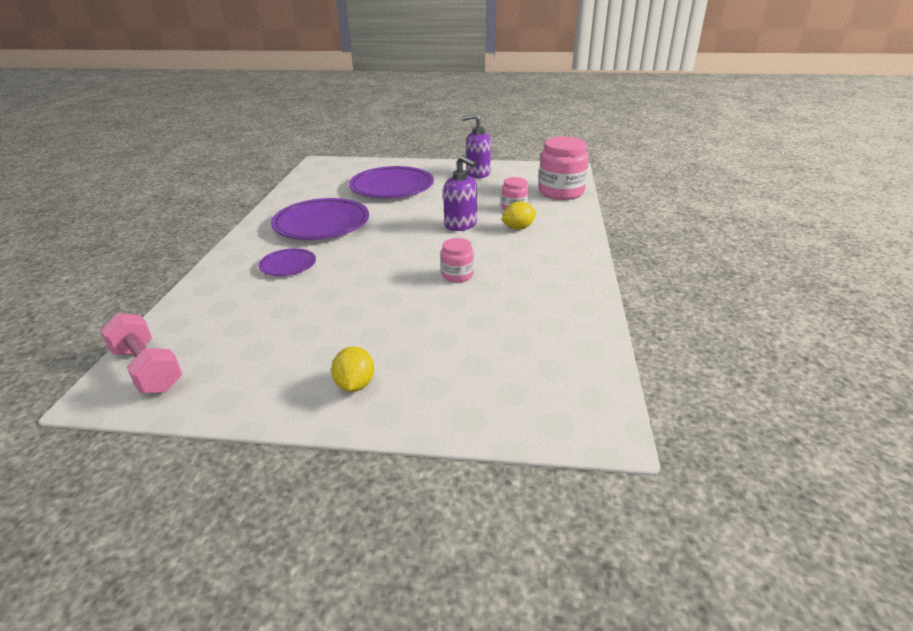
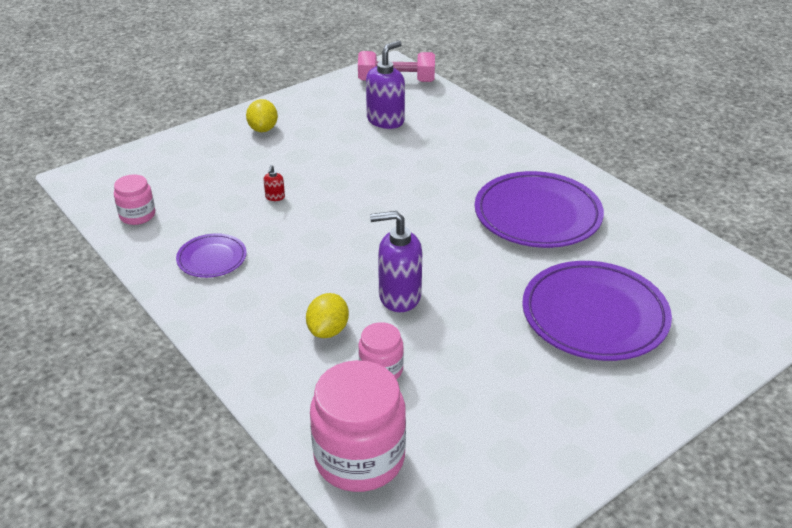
camera: 135 degrees right, 5 degrees up
purple plate [258,248,316,276] -> purple plate moved to [176,233,247,278]
yellow lemon [331,346,374,392] -> yellow lemon turned 45 degrees clockwise [246,99,278,132]
pink jar [441,238,474,282] -> pink jar moved to [114,174,155,225]
purple soap dispenser [462,113,491,178] -> purple soap dispenser moved to [366,41,405,129]
none -> red soap dispenser [264,165,285,201]

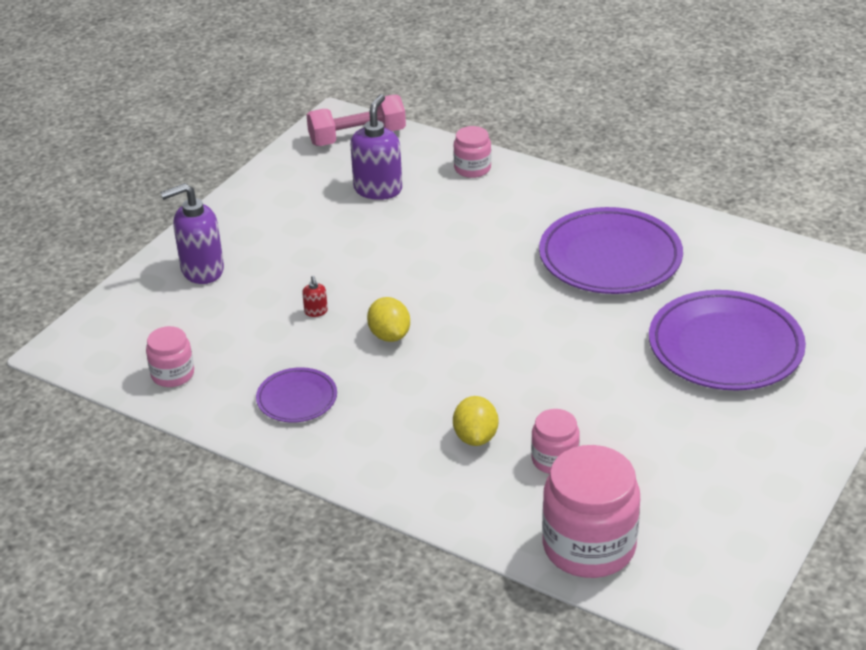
camera: 20 degrees left, 0 degrees up
yellow lemon [246,99,278,132] -> yellow lemon moved to [367,297,410,342]
purple soap dispenser [370,211,422,312] -> purple soap dispenser moved to [161,183,224,284]
none -> pink jar [454,126,491,178]

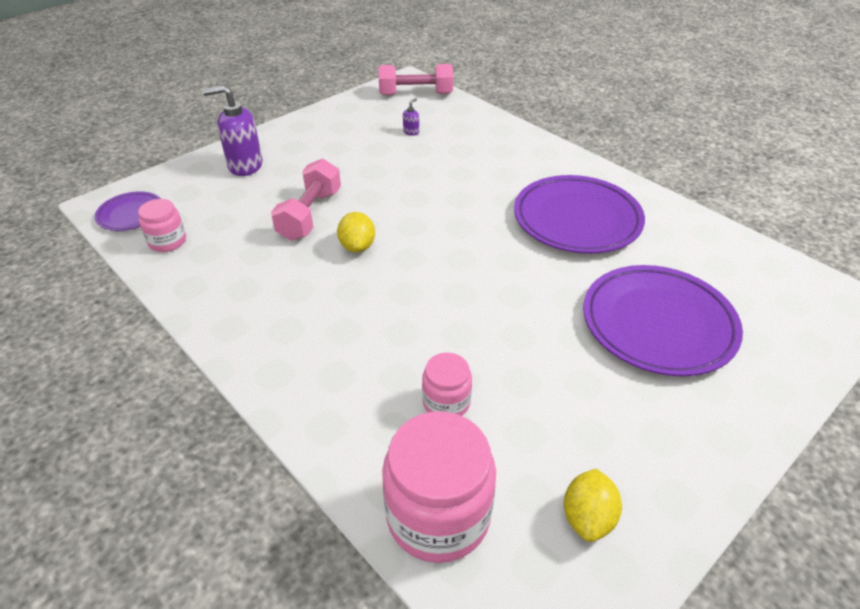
camera: 15 degrees right, 5 degrees up
purple plate [256,367,337,423] -> purple plate moved to [95,191,161,231]
red soap dispenser [302,276,328,317] -> pink dumbbell [271,159,341,241]
purple soap dispenser [350,94,402,200] -> purple soap dispenser [403,98,419,136], size x0.43
yellow lemon [453,396,498,446] -> yellow lemon moved to [564,469,622,542]
pink jar [454,126,491,178] -> none

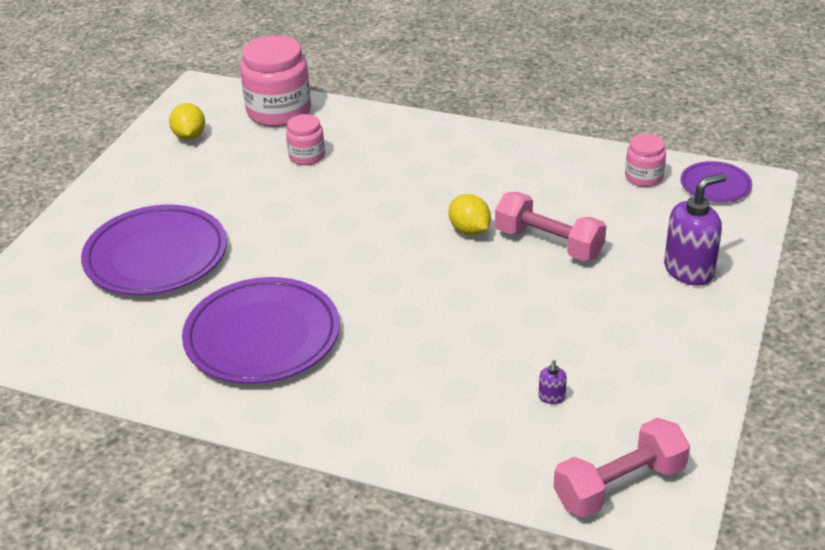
camera: 155 degrees right, 5 degrees down
pink dumbbell [271,159,341,241] -> pink dumbbell turned 45 degrees counterclockwise [495,192,606,261]

